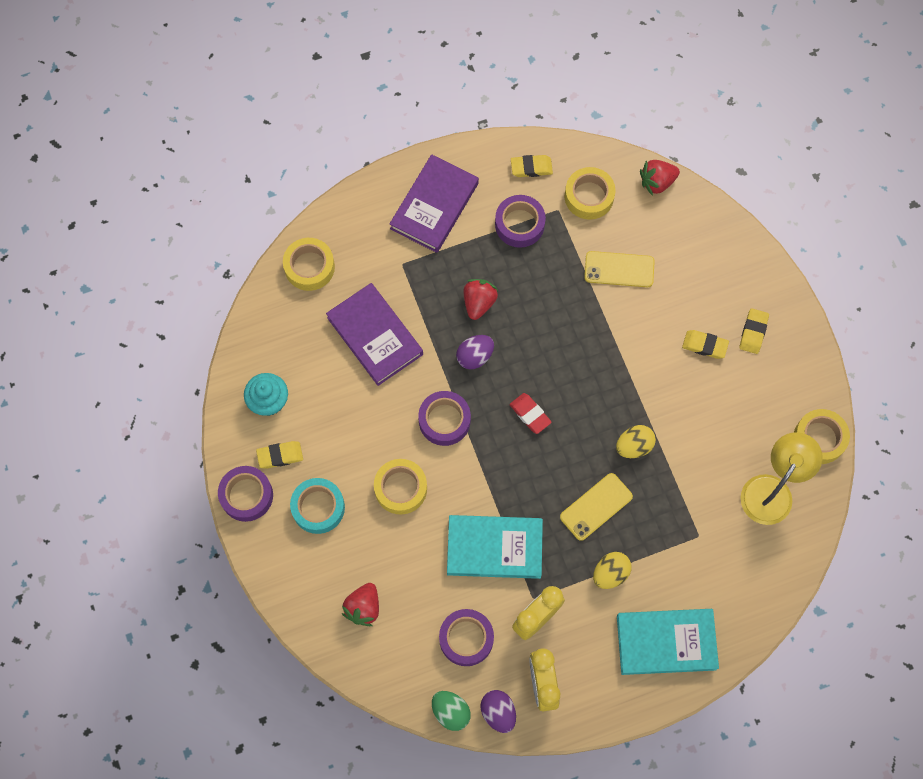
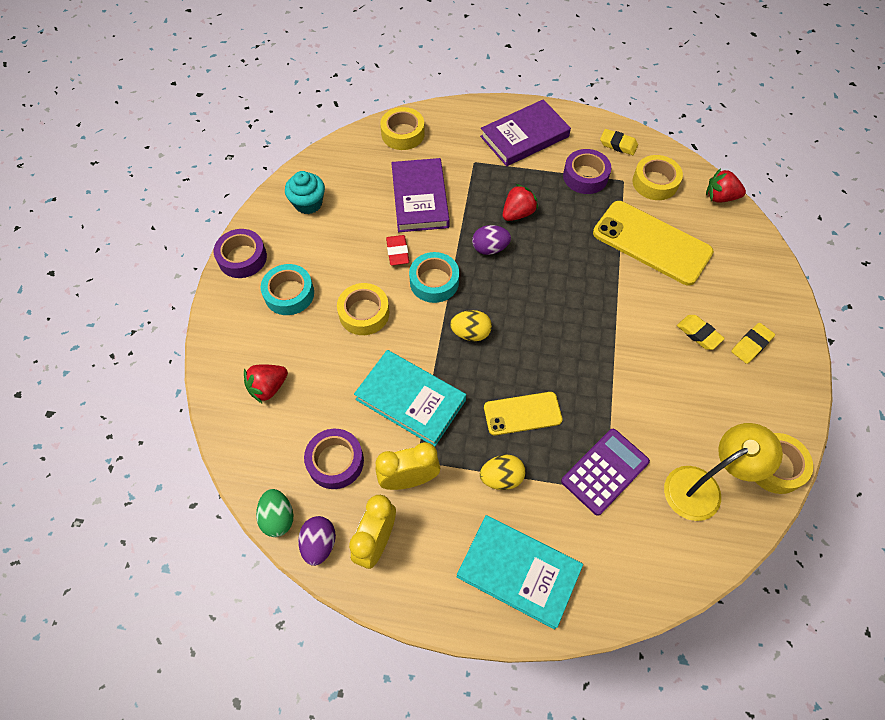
camera: 30 degrees right, 10 degrees down
yellow eraser [256,441,303,469] -> none
purple tape [418,391,471,446] -> turquoise tape [409,252,459,303]
red eraser [510,393,552,434] -> red eraser moved to [386,235,409,266]
yellow phone [584,251,655,287] -> yellow phone [593,201,714,285], size x1.72
yellow egg [616,425,656,458] -> yellow egg moved to [450,310,492,341]
none -> purple calculator [561,429,650,516]

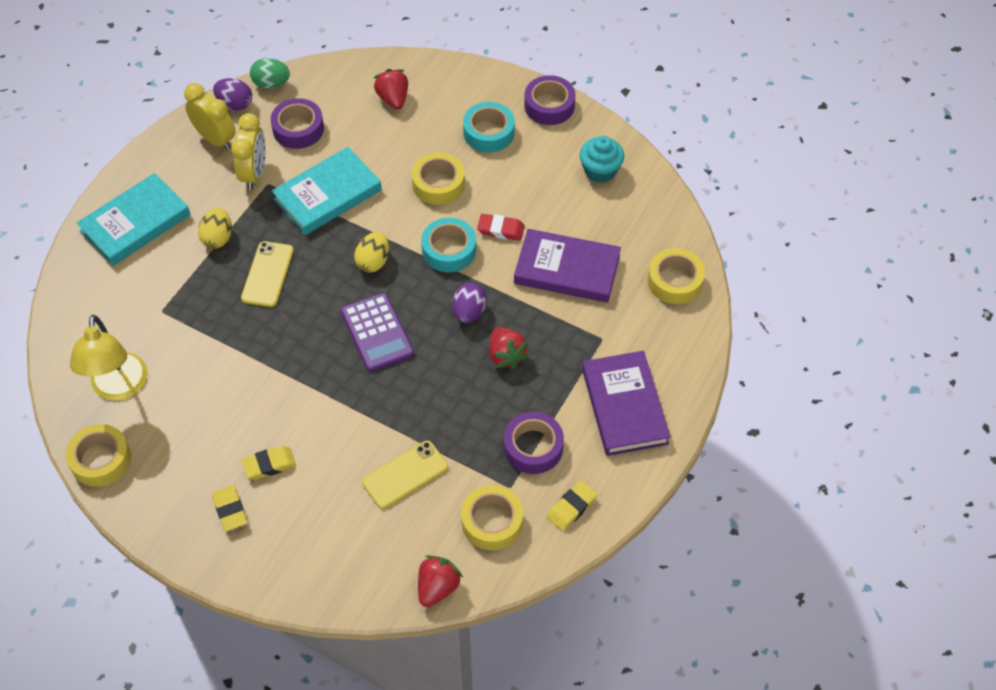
camera: 110 degrees right, 5 degrees down
purple calculator [561,429,650,516] -> purple calculator moved to [341,293,414,372]
yellow phone [593,201,714,285] -> yellow phone [362,441,448,509], size x0.58

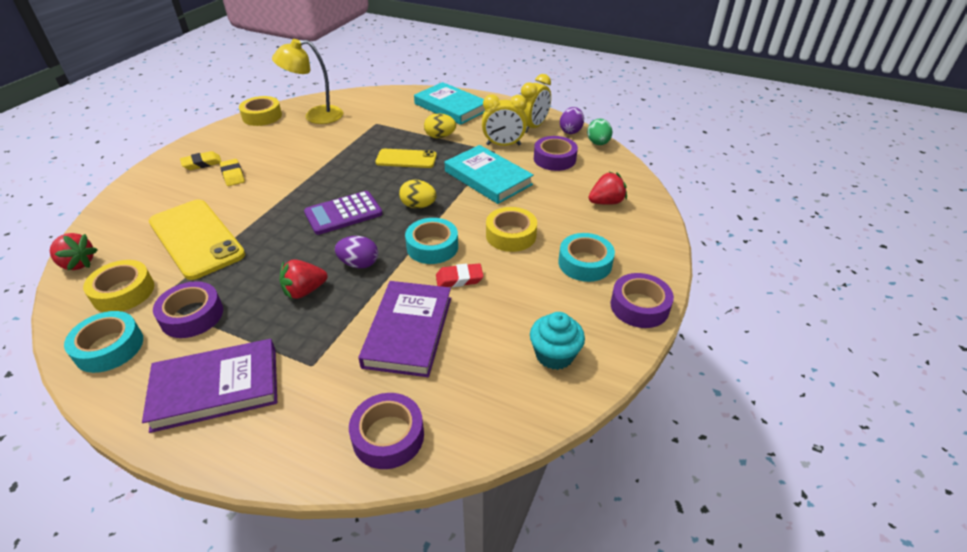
camera: 85 degrees right, 15 degrees down
yellow phone [362,441,448,509] -> yellow phone [149,199,245,280], size x1.72
red eraser [477,214,525,241] -> red eraser turned 75 degrees clockwise [436,263,483,287]
yellow eraser [547,481,597,531] -> turquoise tape [64,311,143,373]
yellow tape [648,248,705,304] -> purple tape [349,393,424,469]

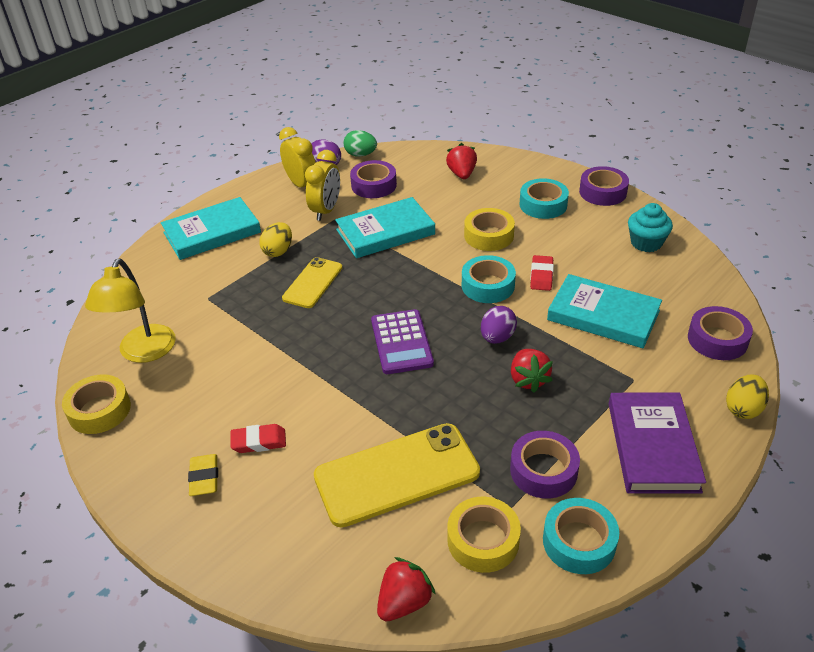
camera: 70 degrees left, 0 degrees up
yellow eraser [220,159,245,186] -> red eraser [230,424,286,453]
purple book [358,281,451,377] -> turquoise book [547,274,662,348]
yellow egg [399,179,437,209] -> yellow egg moved to [726,374,769,419]

